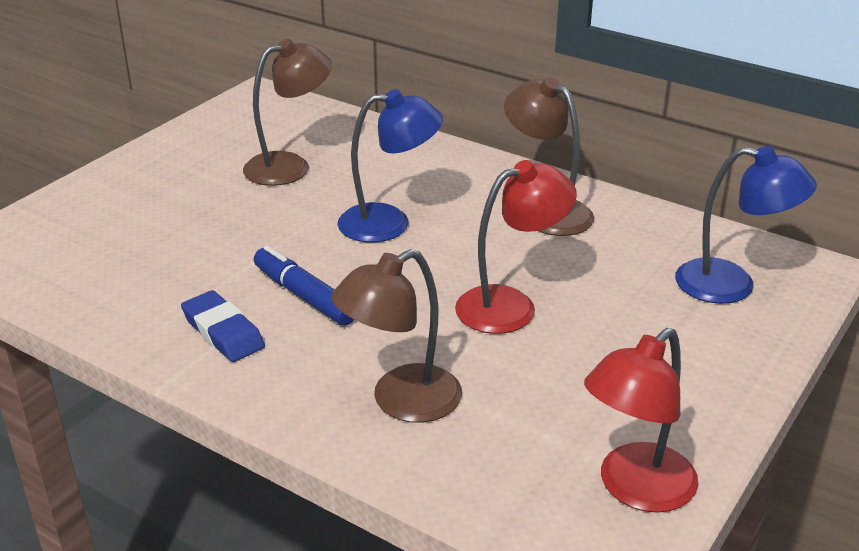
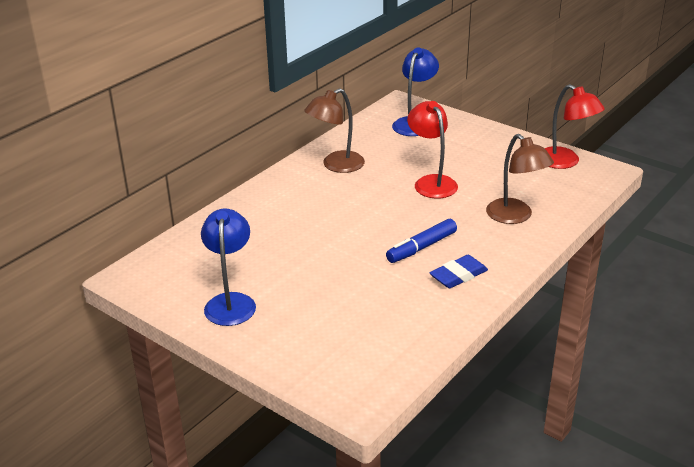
camera: 85 degrees left, 0 degrees up
brown lamp [243,39,332,186] -> none
blue lamp [337,89,443,243] -> blue lamp moved to [201,208,256,326]

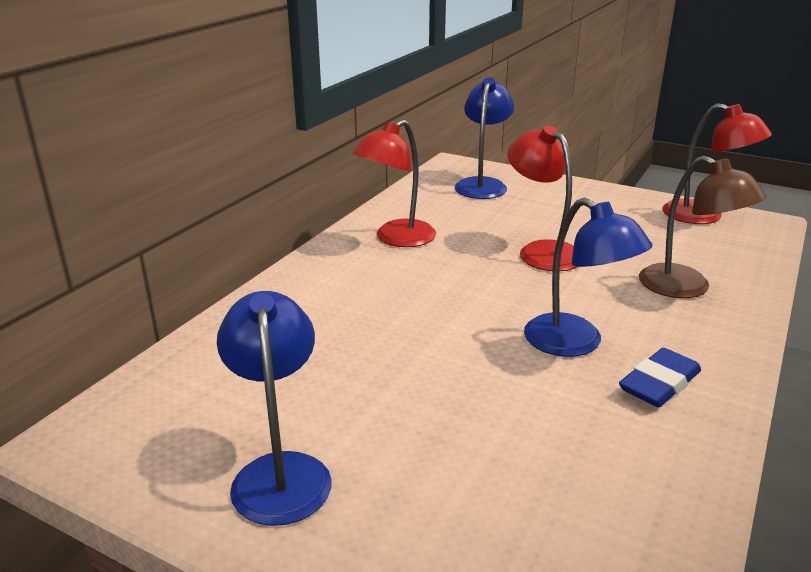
camera: 10 degrees left, 5 degrees down
brown lamp [304,88,365,173] -> red lamp [353,119,436,247]
blue marker [386,219,457,263] -> blue lamp [524,198,652,357]

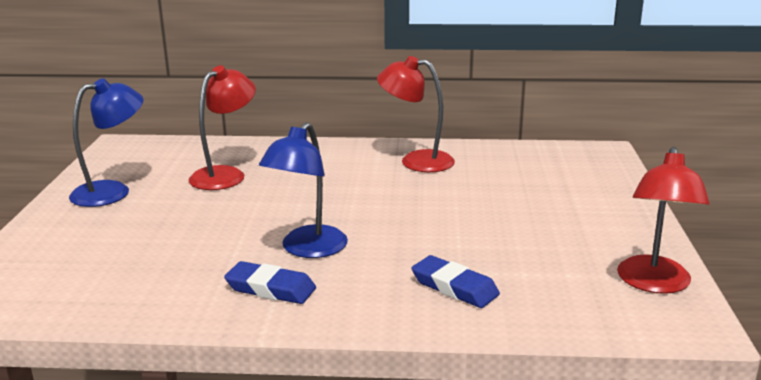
camera: 65 degrees right, 5 degrees down
blue lamp [455,77,514,199] -> none
red lamp [507,126,578,271] -> red lamp moved to [189,65,256,190]
brown lamp [639,156,767,298] -> blue eraser [412,255,500,308]

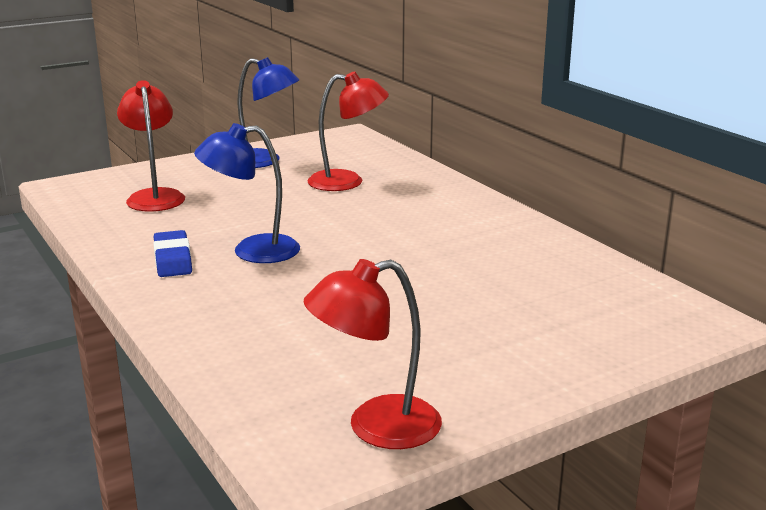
camera: 55 degrees right, 0 degrees up
red lamp [377,56,455,172] -> red lamp moved to [117,80,185,212]
blue eraser [412,255,500,308] -> none

